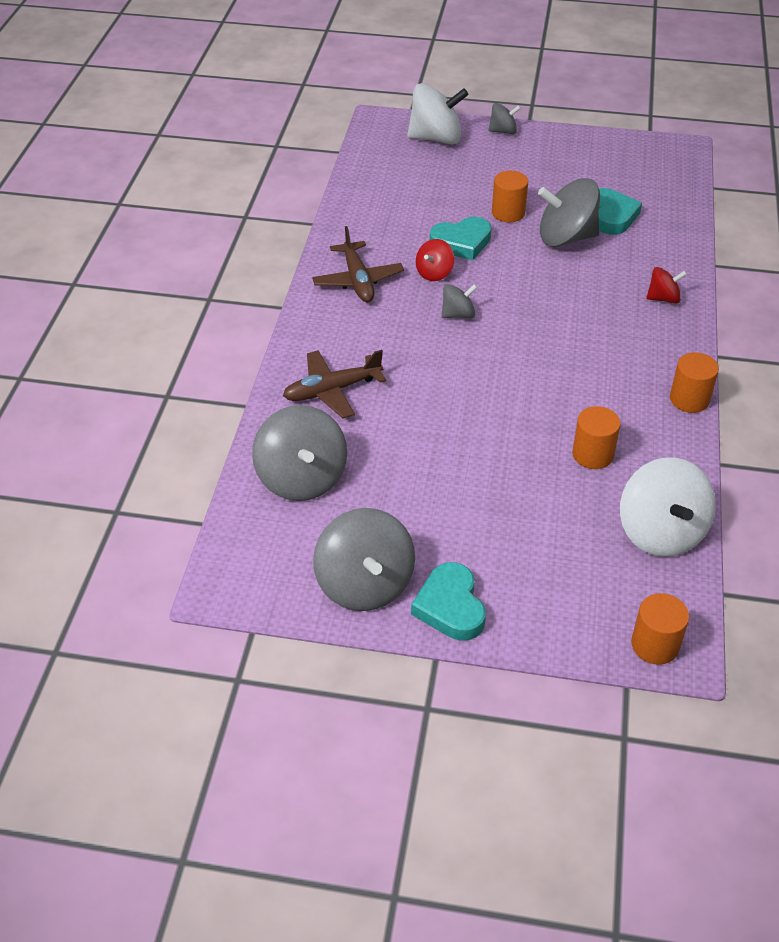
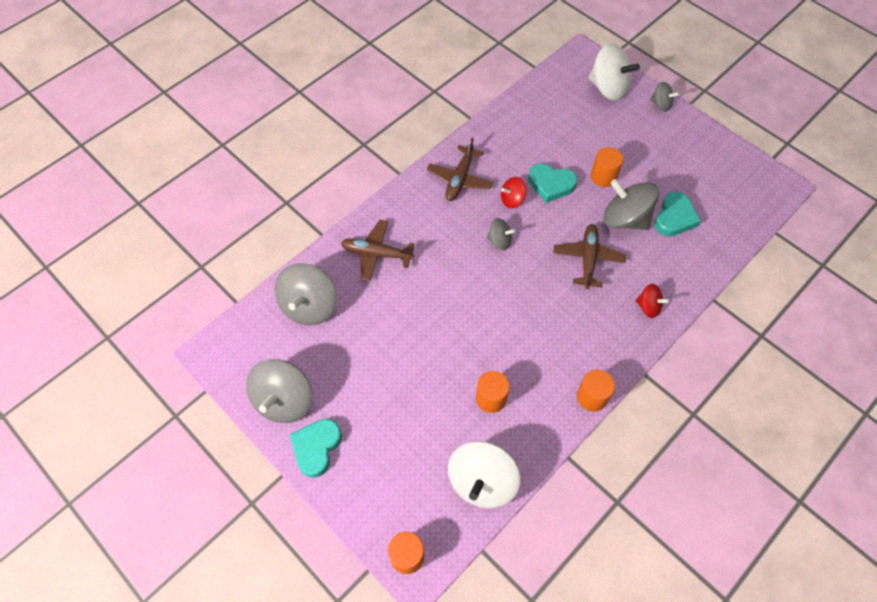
camera: 35 degrees right, 15 degrees up
none -> brown plane [553,224,626,289]

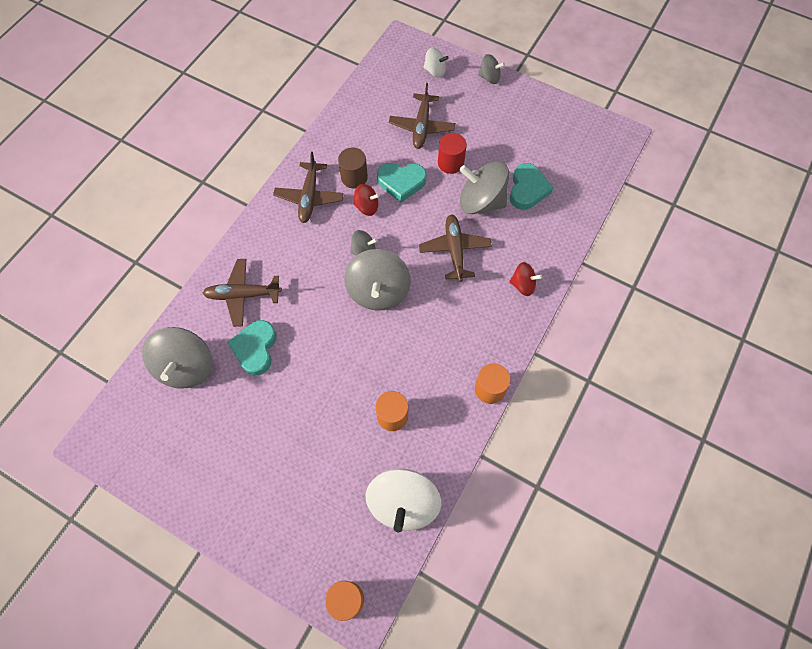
camera: 15 degrees left, 5 degrees up
grey spinning top [246,359,312,423] -> grey spinning top moved to [344,249,411,311]
turquoise heart [290,419,342,478] -> turquoise heart moved to [227,320,277,375]
red spinning top [501,177,526,208] -> red spinning top turned 135 degrees counterclockwise [354,184,380,216]
white spinning top [588,43,640,101] -> white spinning top [424,47,449,78], size x0.53
orange cylinder [591,147,623,187] -> red cylinder [438,133,467,174]
none -> brown cylinder [338,148,368,188]
none -> brown plane [389,83,455,149]

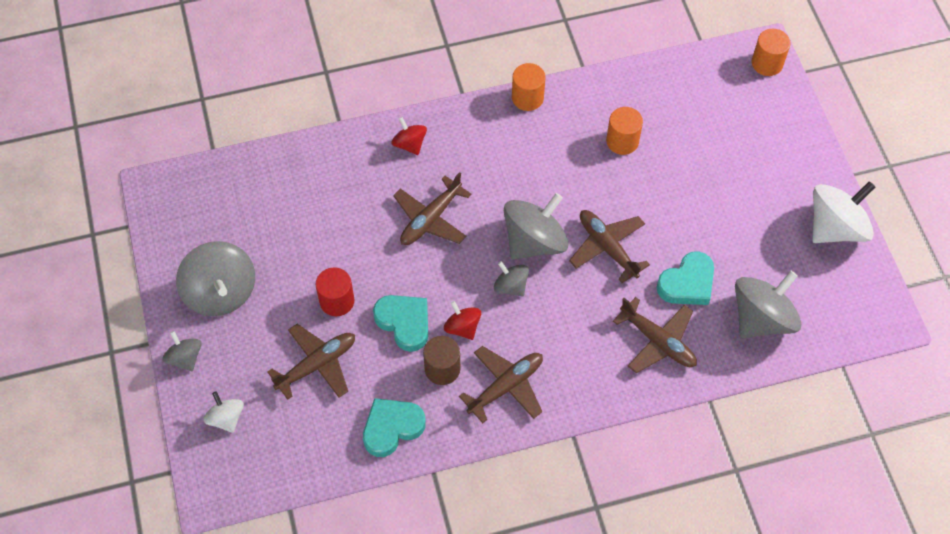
camera: 135 degrees left, 5 degrees down
white spinning top [366,469,441,532] -> white spinning top moved to [812,181,875,243]
grey spinning top [459,161,509,214] -> grey spinning top moved to [176,241,255,316]
turquoise heart [510,163,553,210] -> turquoise heart moved to [363,398,426,457]
none -> brown plane [569,210,650,283]

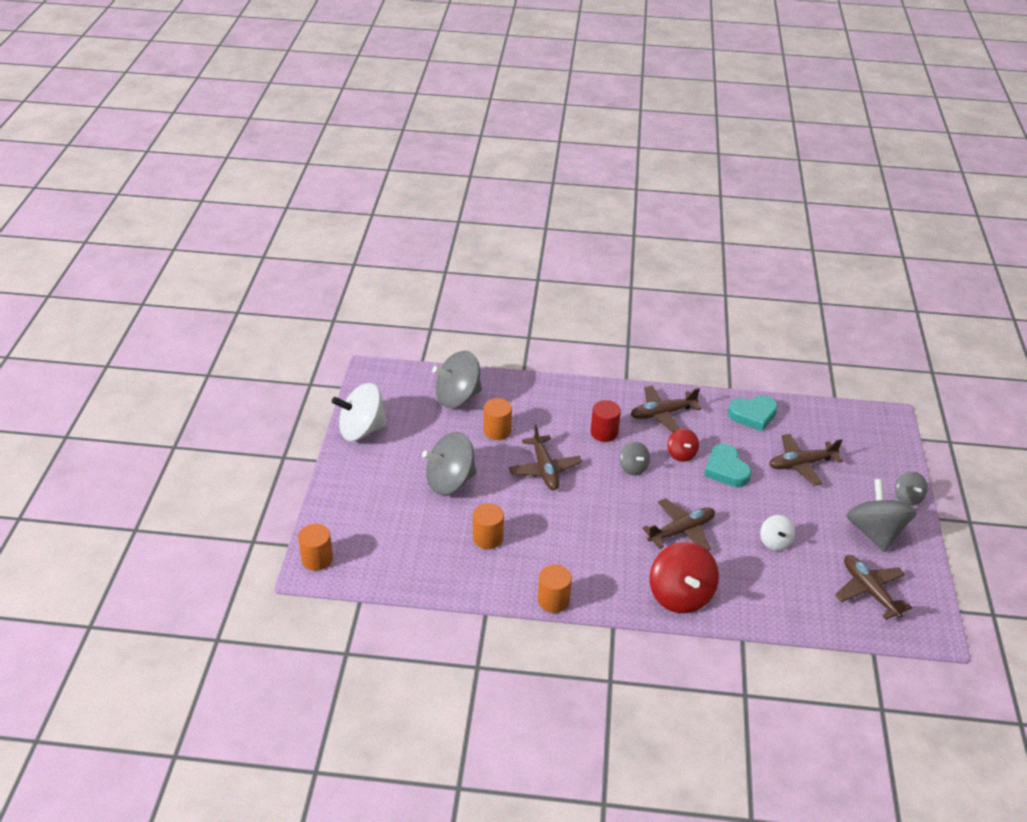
camera: 160 degrees left, 20 degrees down
white spinning top [203,391,244,433] -> white spinning top moved to [760,515,795,551]
red cylinder [316,267,354,316] -> red cylinder moved to [591,400,621,442]
red spinning top [392,117,427,155] -> red spinning top [650,542,719,613], size x1.89
brown cylinder [423,336,461,385] -> none
grey spinning top [504,193,568,260] -> grey spinning top moved to [422,432,476,495]
brown plane [613,297,697,373] -> brown plane moved to [835,555,912,620]
turquoise heart [657,251,714,305] -> orange cylinder [484,398,512,440]

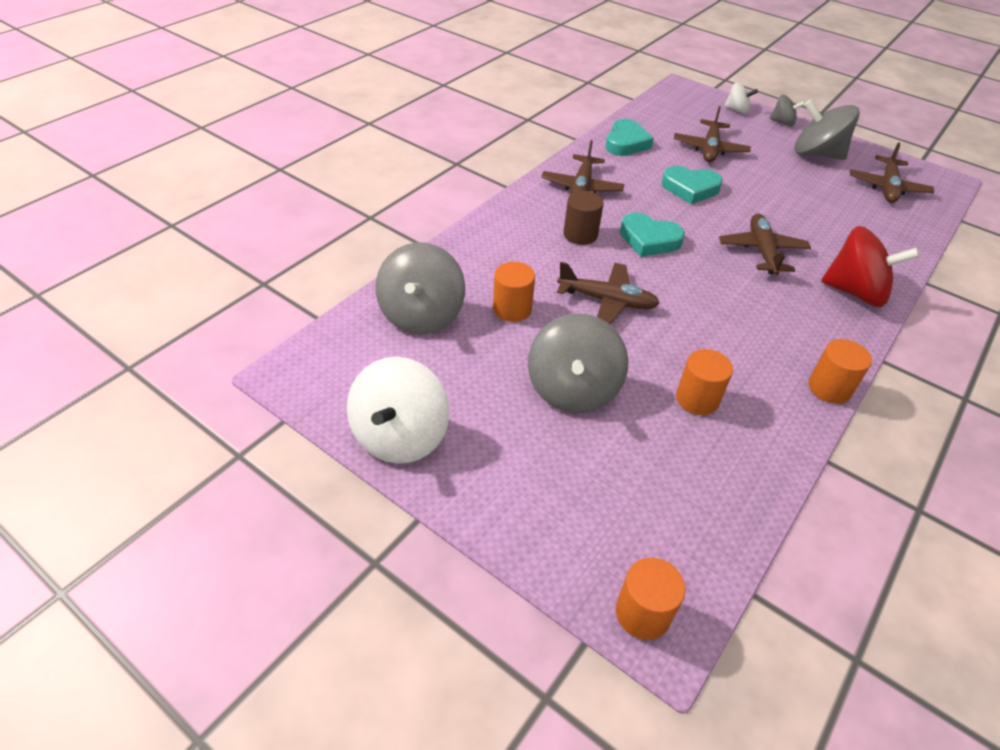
camera: 60 degrees left, 5 degrees up
red cylinder [591,400,621,442] -> brown cylinder [563,191,604,245]
grey spinning top [619,442,650,475] -> turquoise heart [620,213,685,257]
red spinning top [667,428,699,462] -> none
white spinning top [760,515,795,551] -> white spinning top moved to [724,82,758,114]
brown plane [835,555,912,620] -> brown plane turned 75 degrees counterclockwise [850,142,934,203]

